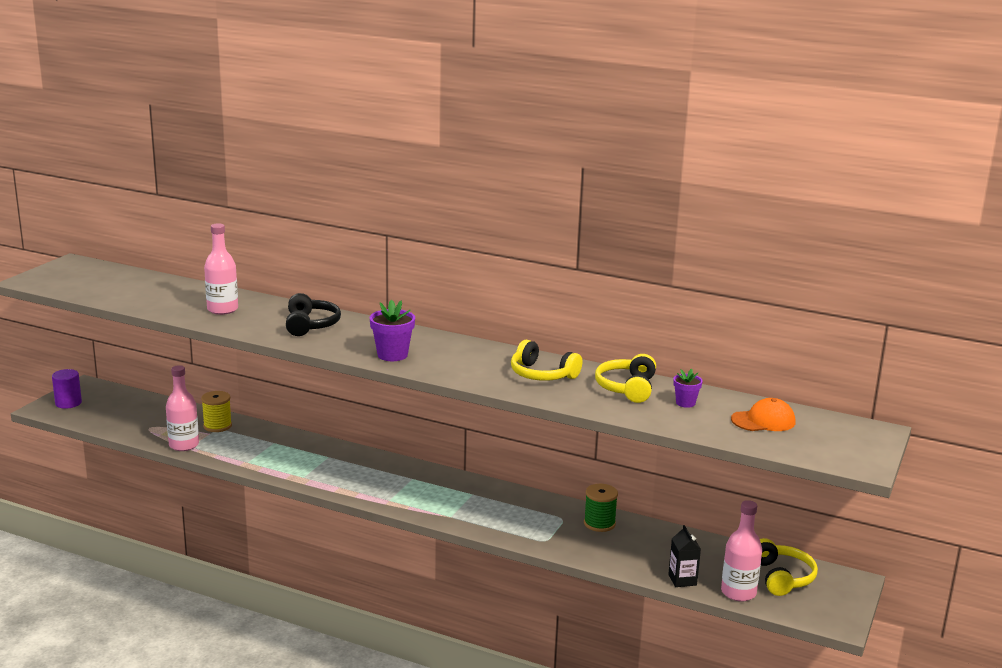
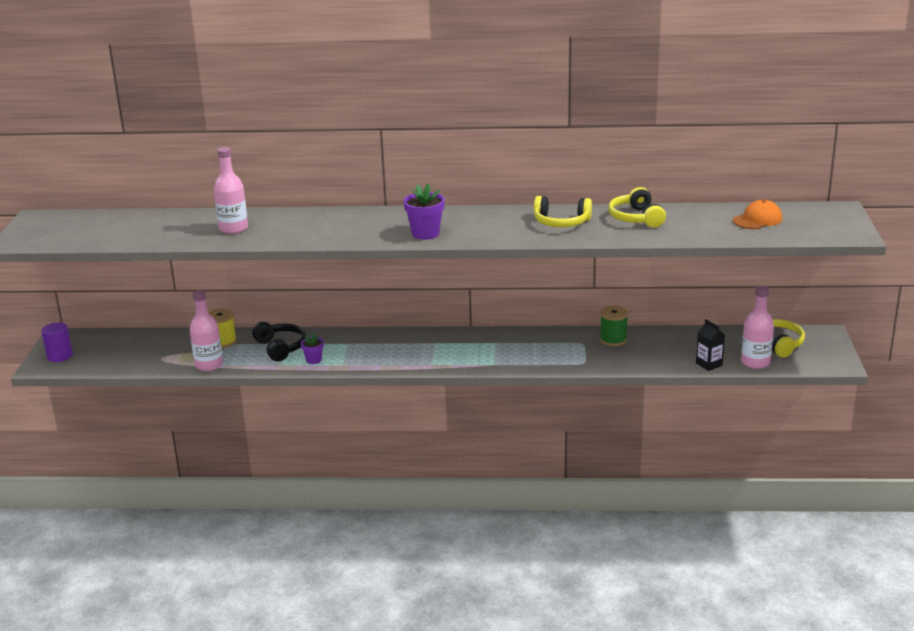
camera: 20 degrees left, 5 degrees up
black headphones [286,293,341,336] -> black headphones moved to [252,322,306,361]
purple flower pot [673,368,703,408] -> purple flower pot moved to [301,333,324,364]

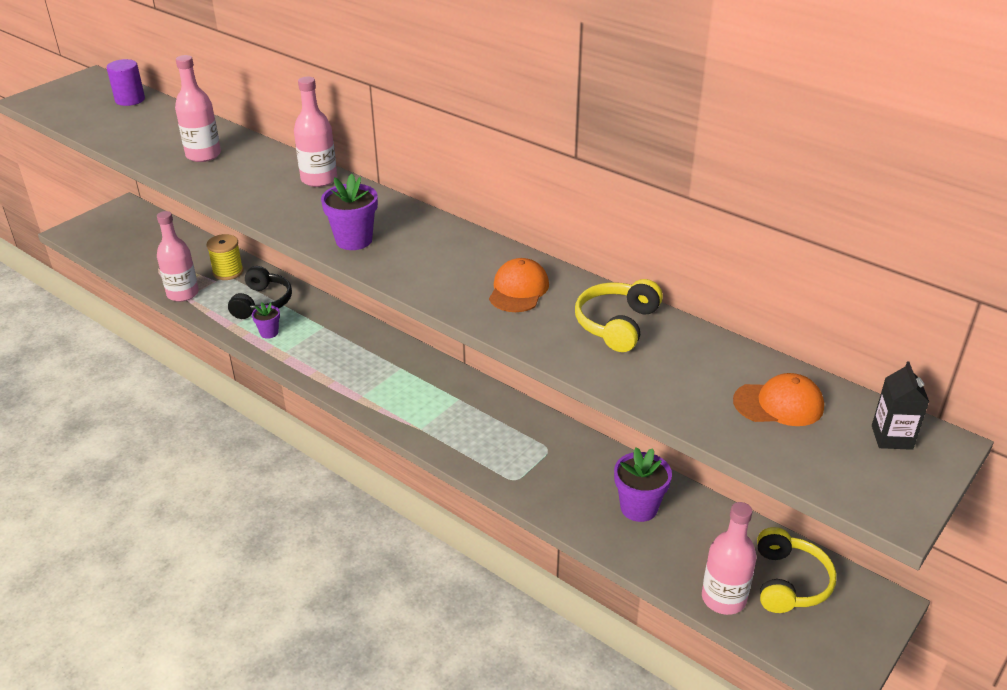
camera: 35 degrees right, 10 degrees up
purple cylinder [41,322,73,362] -> purple cylinder moved to [107,59,145,106]
yellow headphones [534,196,592,227] -> orange cap [489,258,549,312]
green spool [600,306,628,346] -> none
black carton [696,319,725,371] -> black carton moved to [872,361,929,450]
none -> pink bottle [294,77,337,187]
none -> purple flower pot [614,447,672,522]

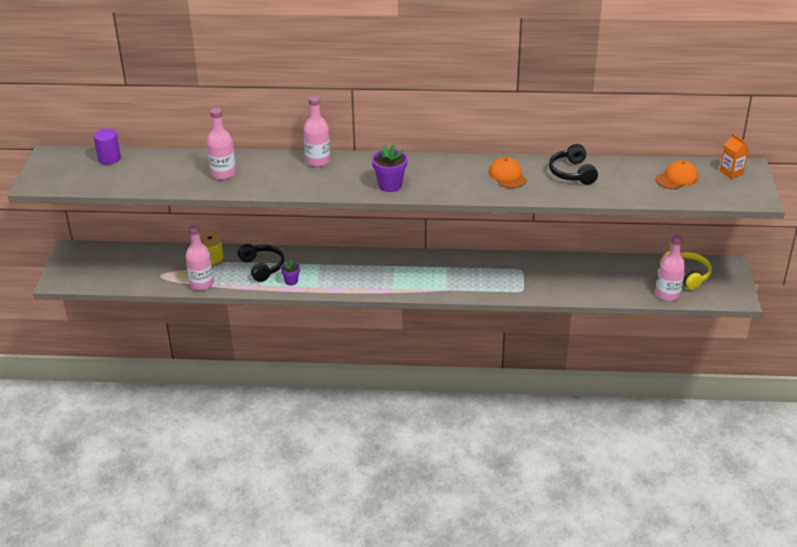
camera: 35 degrees left, 0 degrees up
yellow headphones [575,279,663,352] -> black headphones [549,144,598,185]
purple flower pot [614,447,672,522] -> none
black carton [872,361,929,450] -> orange carton [720,133,748,179]

